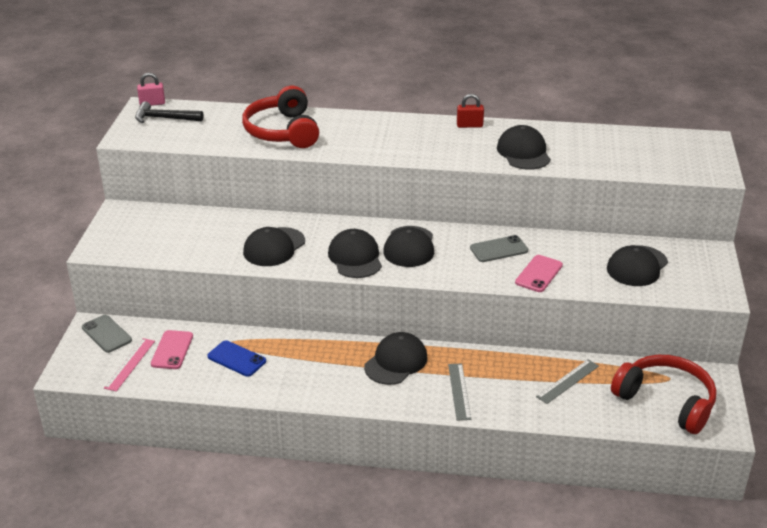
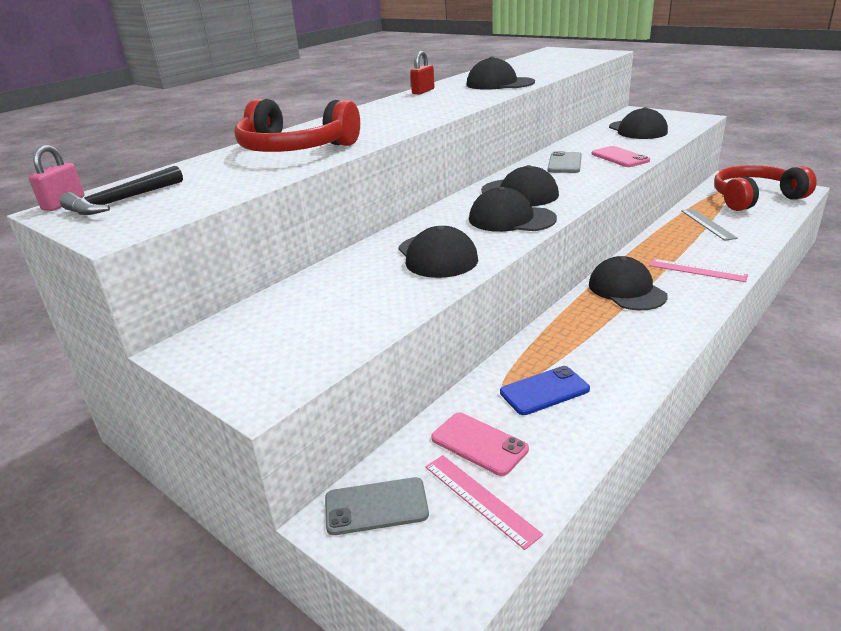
camera: 55 degrees left, 5 degrees down
grey ruler [448,364,471,420] -> pink ruler [649,259,748,282]

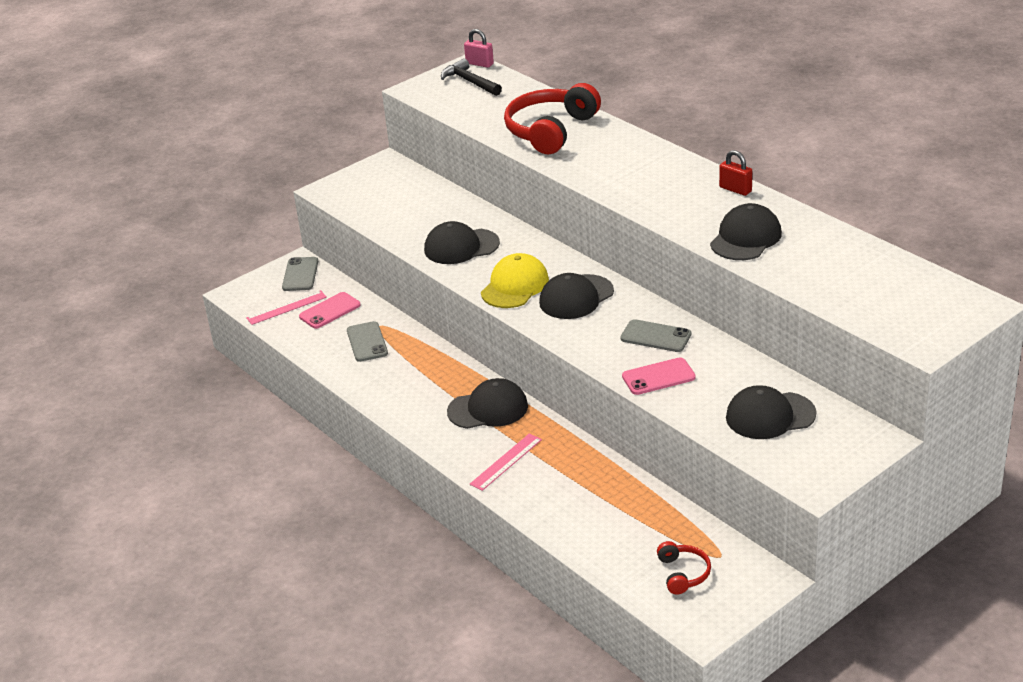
camera: 100 degrees right, 5 degrees up
black cap [469,187,557,232] -> yellow cap [481,253,549,308]
blue phone [500,366,590,415] -> grey phone [347,321,388,362]
grey ruler [681,209,738,241] -> none
red headphones [714,165,817,211] -> red headphones [657,541,711,595], size x0.48

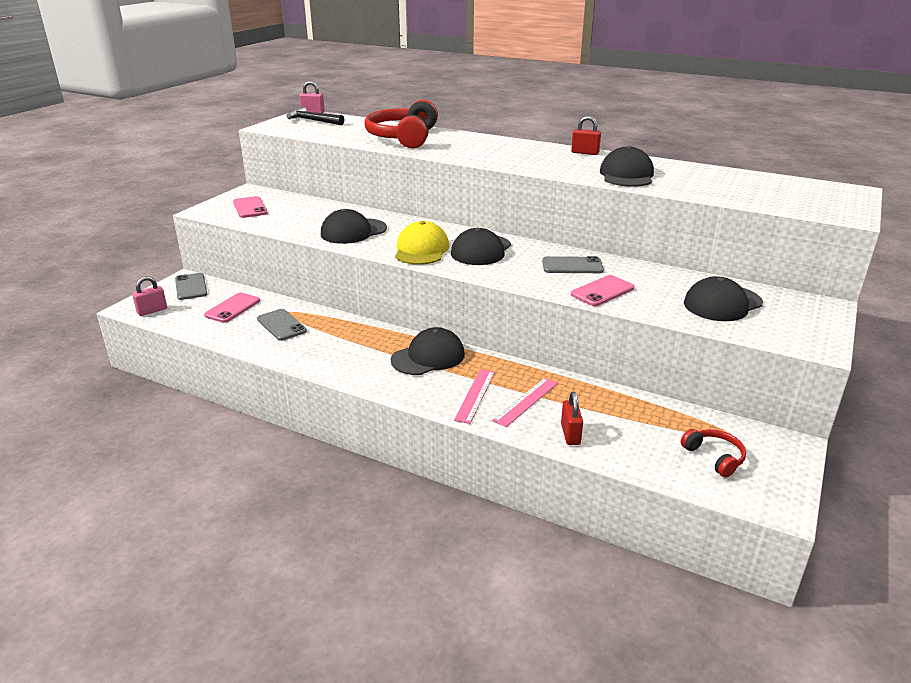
camera: 25 degrees left, 5 degrees down
pink ruler [246,290,327,325] -> pink ruler moved to [492,378,558,427]
none -> pink padlock [132,276,167,316]
none -> pink phone [233,196,268,218]
none -> red padlock [561,392,583,445]

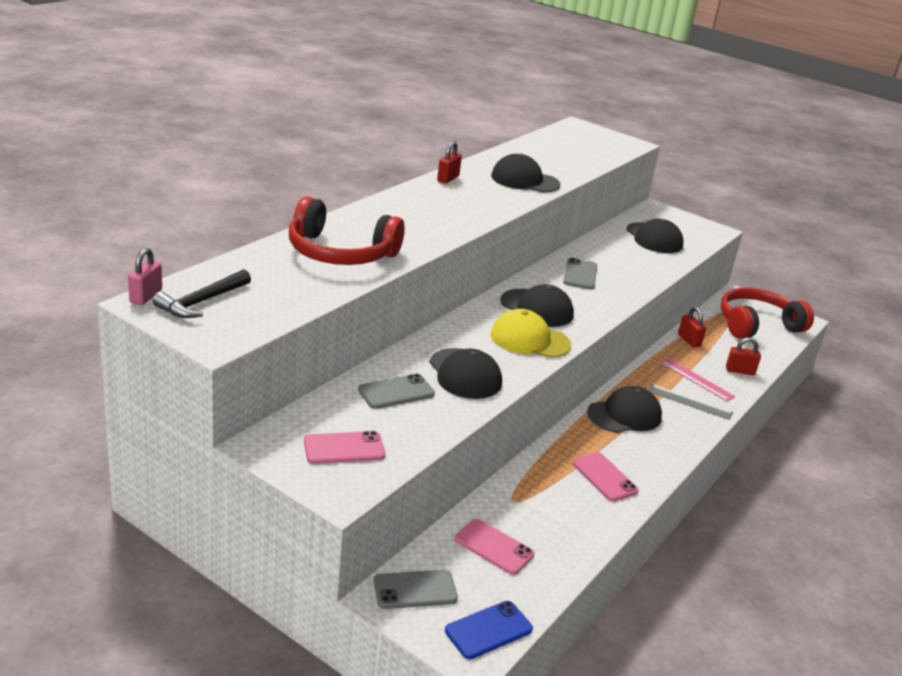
camera: 85 degrees left, 0 degrees up
pink padlock [132,276,167,316] -> blue phone [445,601,533,659]
grey phone [257,309,307,341] -> grey phone moved to [358,374,435,409]
black cap [391,327,465,375] -> black cap turned 90 degrees clockwise [587,386,662,433]
pink ruler [454,369,495,424] -> grey ruler [648,384,733,420]
pink phone [571,275,634,306] -> pink phone moved to [573,452,639,501]
red headphones [681,429,746,477] -> red headphones [721,288,814,339], size x2.07
none -> red padlock [678,307,706,348]

